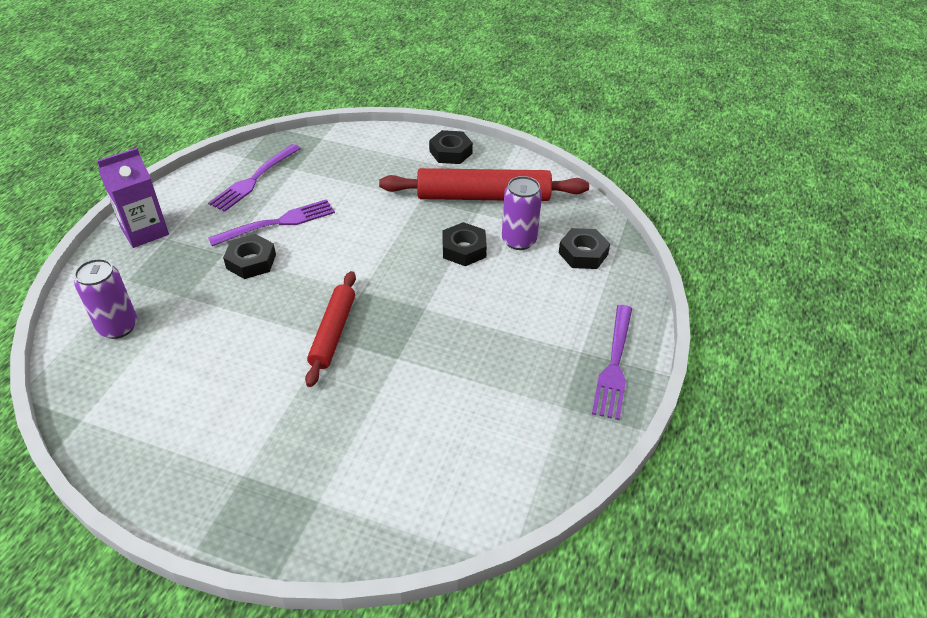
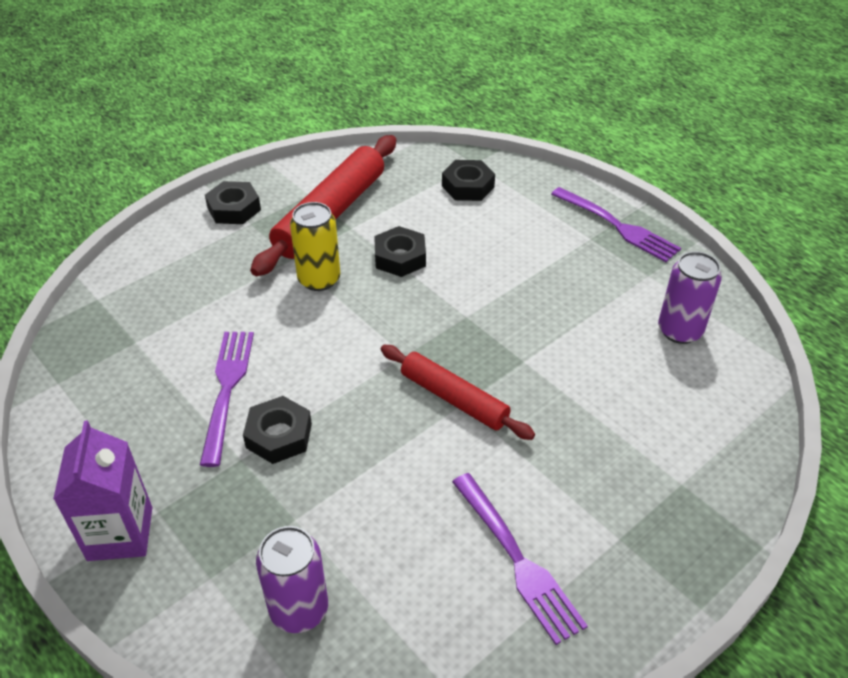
camera: 60 degrees left, 0 degrees up
purple fork [208,144,301,212] -> purple fork moved to [452,473,588,645]
purple can [502,176,542,250] -> purple can moved to [658,251,722,344]
none -> yellow can [290,202,340,291]

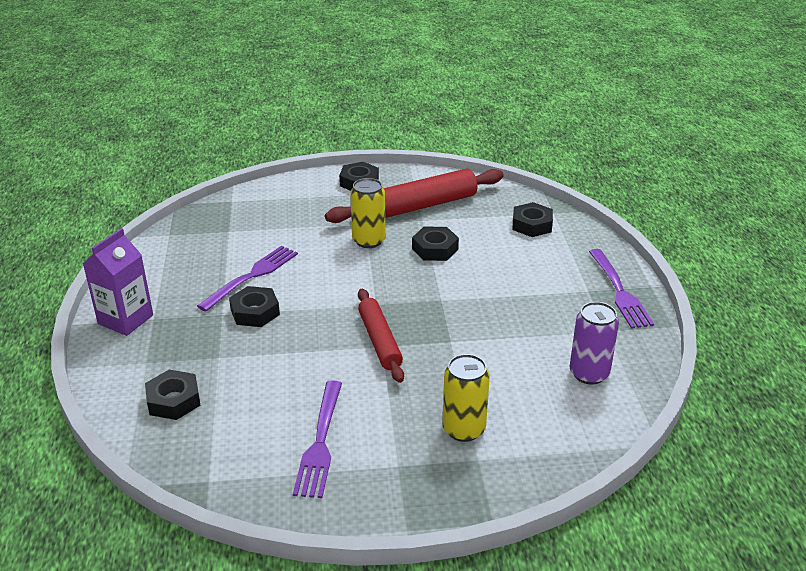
camera: 35 degrees right, 10 degrees down
purple can [256,526,328,633] -> black nut [145,370,201,420]
none -> yellow can [443,354,490,442]

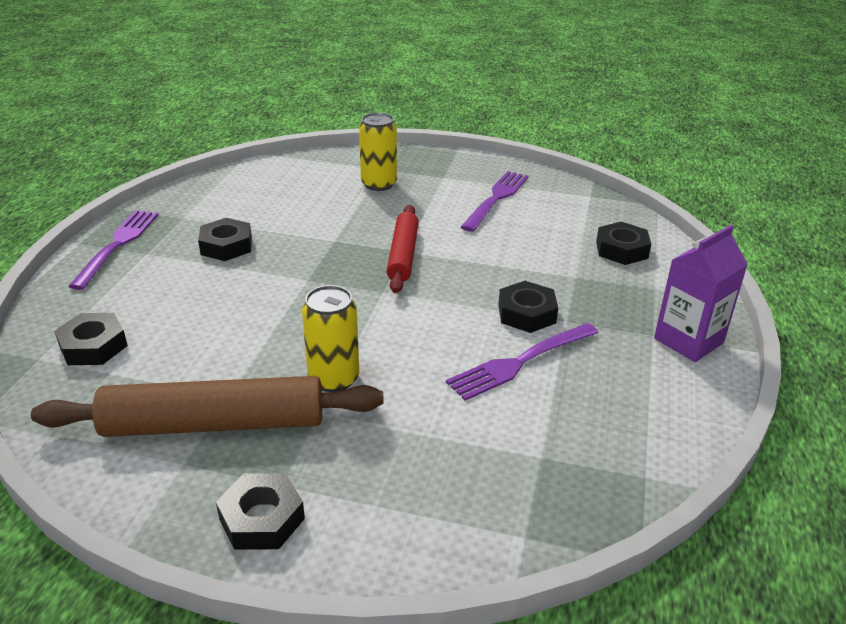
camera: 160 degrees left, 0 degrees up
red rolling pin [325,169,504,223] -> brown rolling pin [31,376,384,437]
black nut [412,226,459,261] -> black nut moved to [198,218,252,261]
purple can [569,302,619,385] -> none

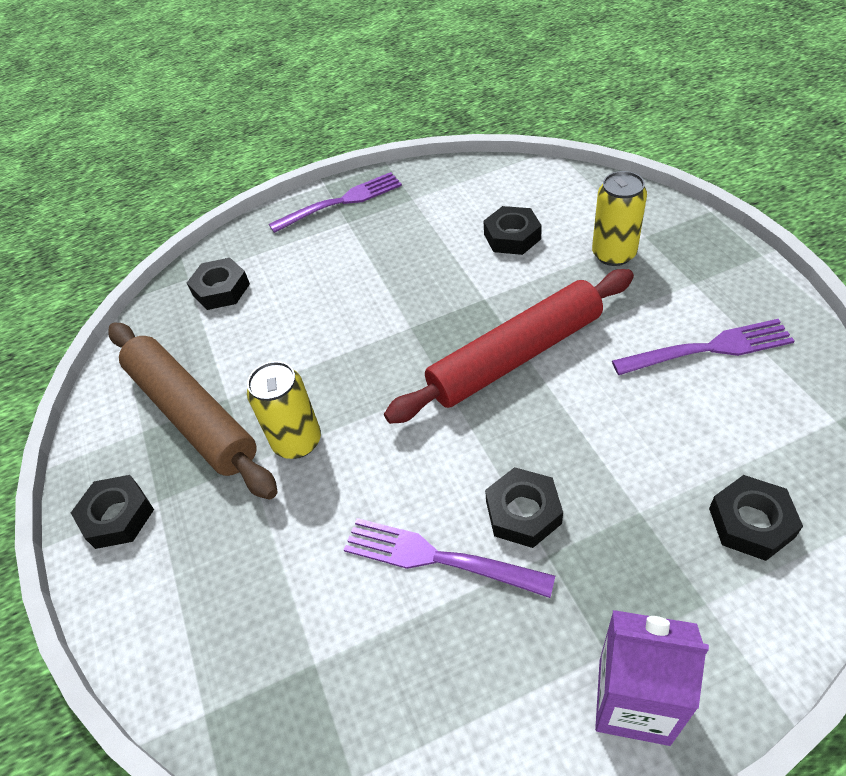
camera: 60 degrees right, 15 degrees up
black nut [198,218,252,261] -> black nut moved to [483,206,542,255]
red rolling pin [387,205,419,293] -> red rolling pin [384,269,634,424], size x1.61

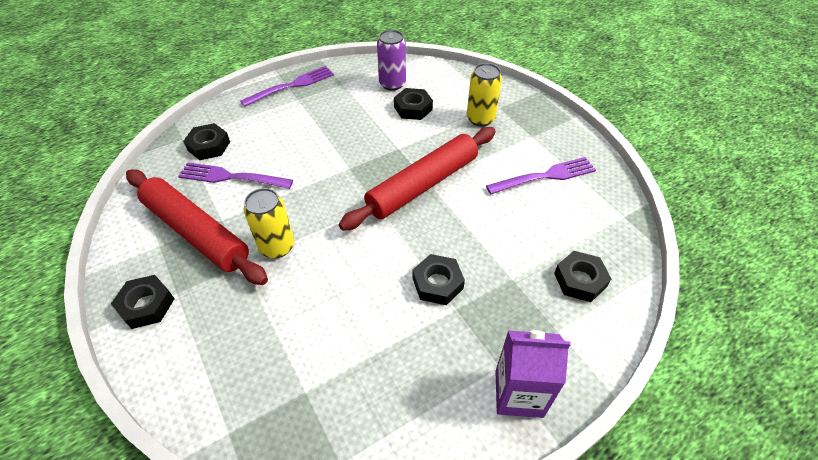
camera: 15 degrees left, 0 degrees up
brown rolling pin [108,323,278,500] -> red rolling pin [126,169,268,285]
purple fork [344,518,555,598] -> purple fork moved to [178,162,293,189]
none -> purple can [377,30,406,90]

